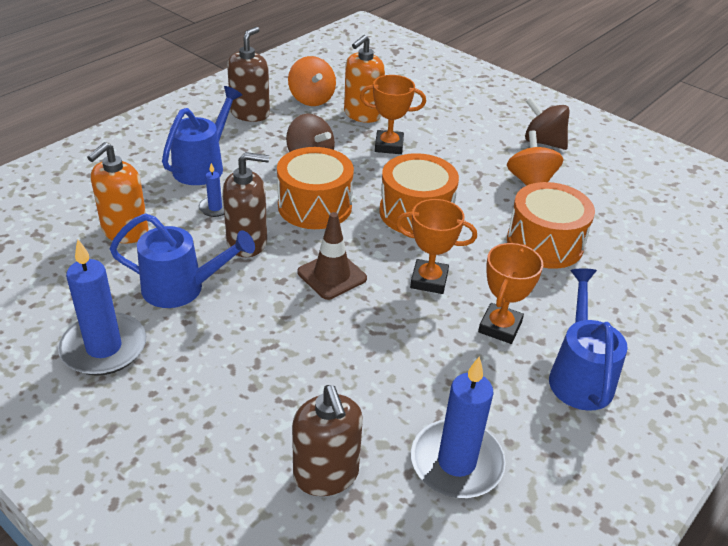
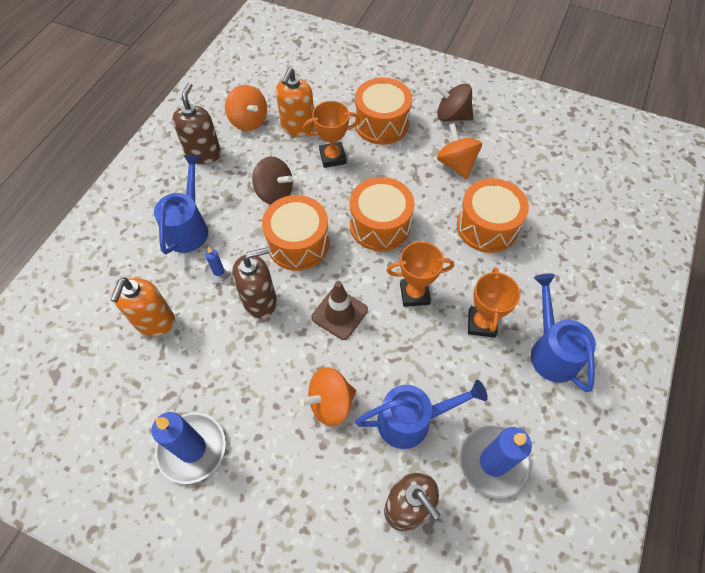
camera: 15 degrees left, 20 degrees up
blue watering can [110,213,255,308] -> blue watering can moved to [355,380,488,449]
none -> orange spinning top [299,367,356,427]
none -> orange drum [355,78,412,145]

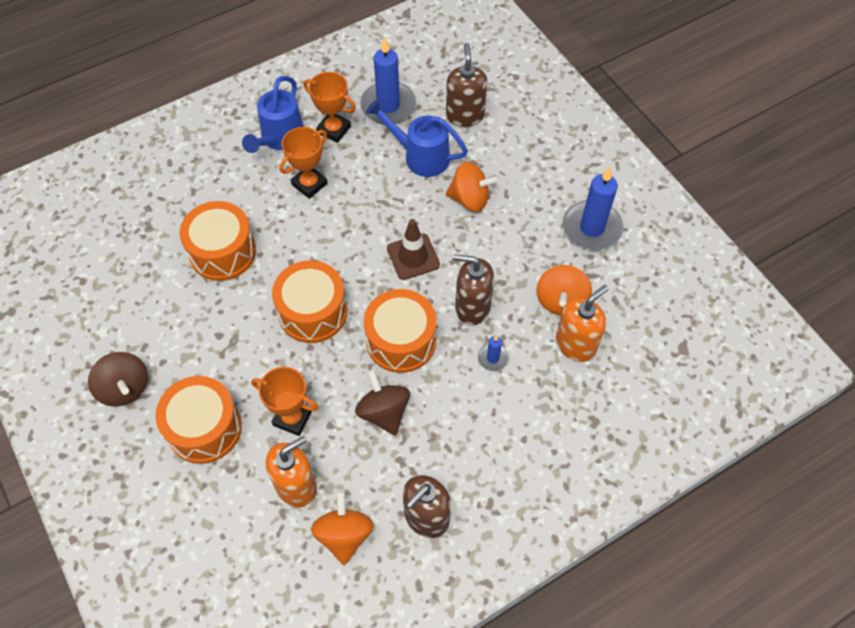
camera: 145 degrees left, 0 degrees up
blue watering can [154,155,208,254] -> none
orange trophy [386,241,454,307] -> orange trophy moved to [303,72,356,143]
orange spinning top [437,123,482,179] -> orange spinning top moved to [537,265,592,316]

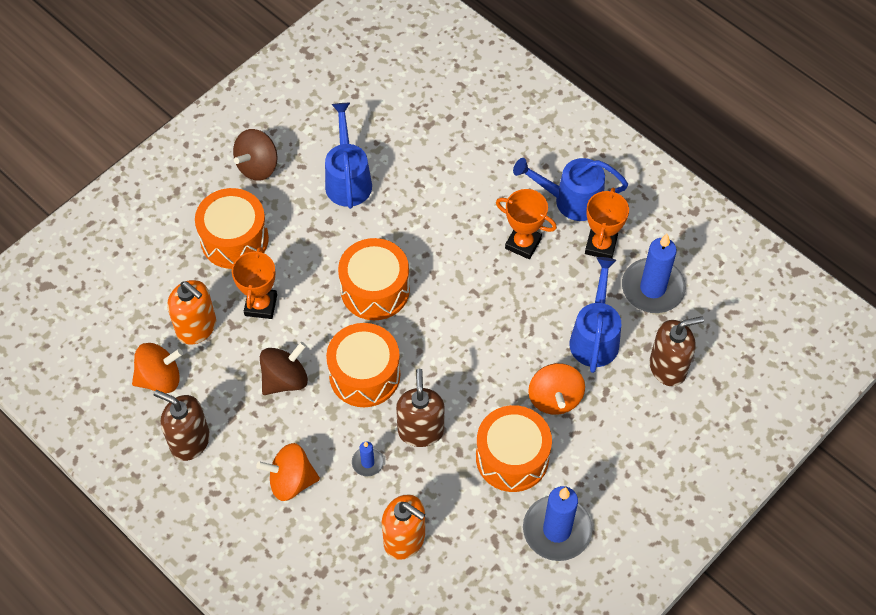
camera: 75 degrees right, 0 degrees up
orange drum [180,201,256,281] -> orange drum moved to [476,405,552,492]
brown traffic cone [387,219,440,280] -> none
orange spinning top [537,265,592,316] -> orange spinning top moved to [256,443,320,501]
none -> blue watering can [325,103,372,209]

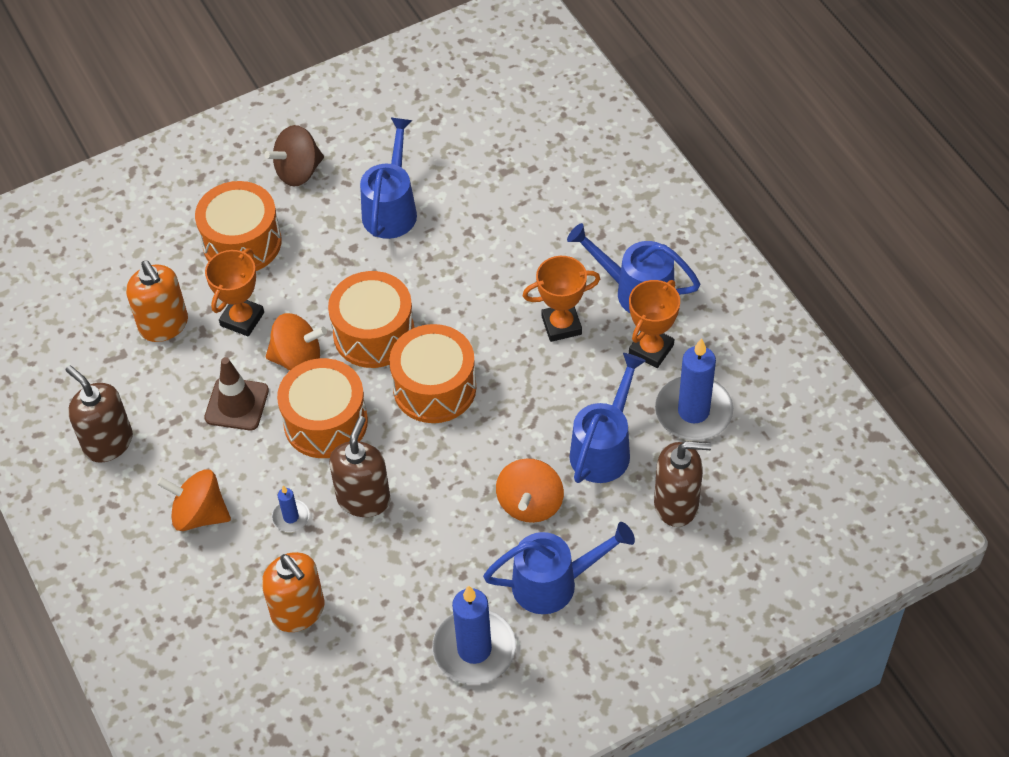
camera: 20 degrees right, 5 degrees down
orange spinning top [132,343,183,393] -> orange spinning top moved to [266,313,327,370]
brown spinning top [260,342,308,395] -> brown traffic cone [204,357,269,430]
orange drum [476,405,552,492] -> orange drum moved to [389,324,476,423]
orange trophy [496,189,557,259] -> orange trophy turned 60 degrees counterclockwise [523,256,600,342]
none -> blue watering can [483,522,635,614]

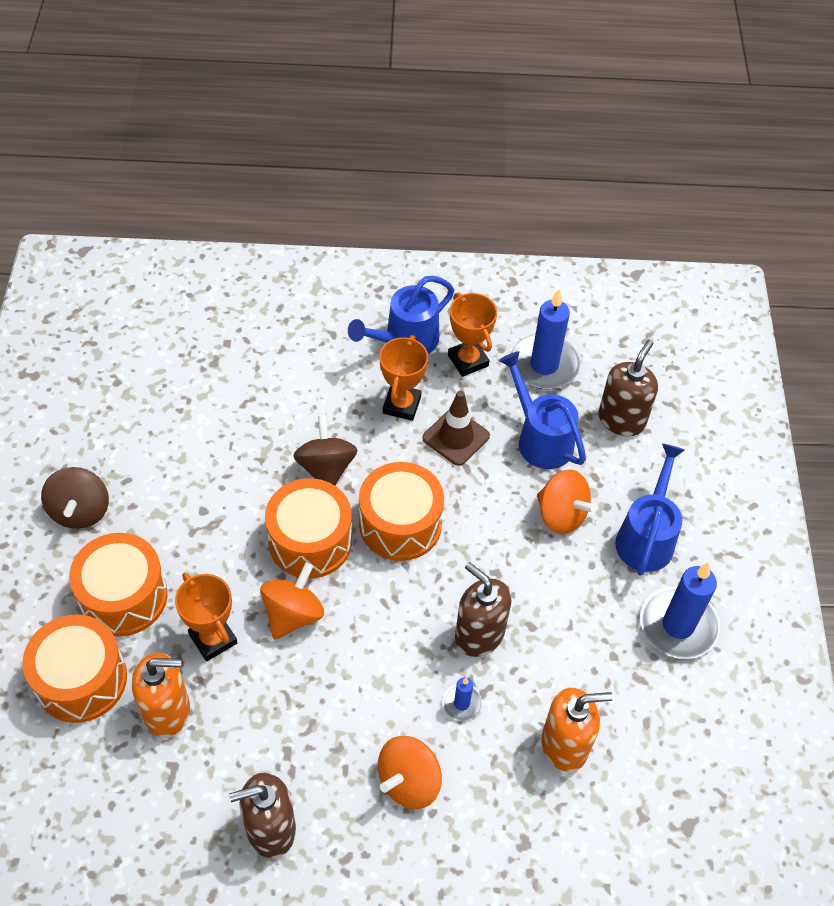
camera: 65 degrees left, 0 degrees up
brown traffic cone [204,357,269,430] -> brown traffic cone moved to [422,391,490,466]
orange drum [277,358,368,458] -> orange drum moved to [22,614,127,723]
blue watering can [360,117,417,239] -> none
none -> brown spinning top [293,415,357,485]

